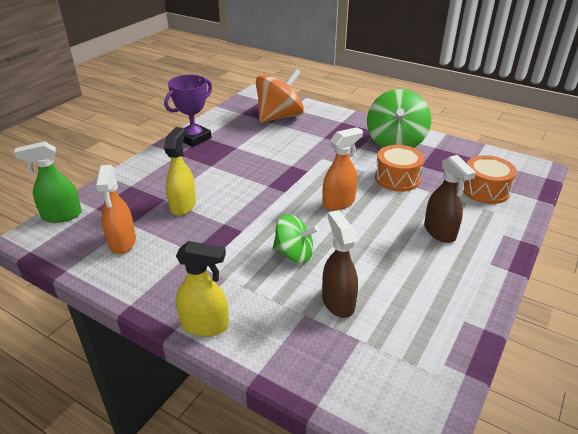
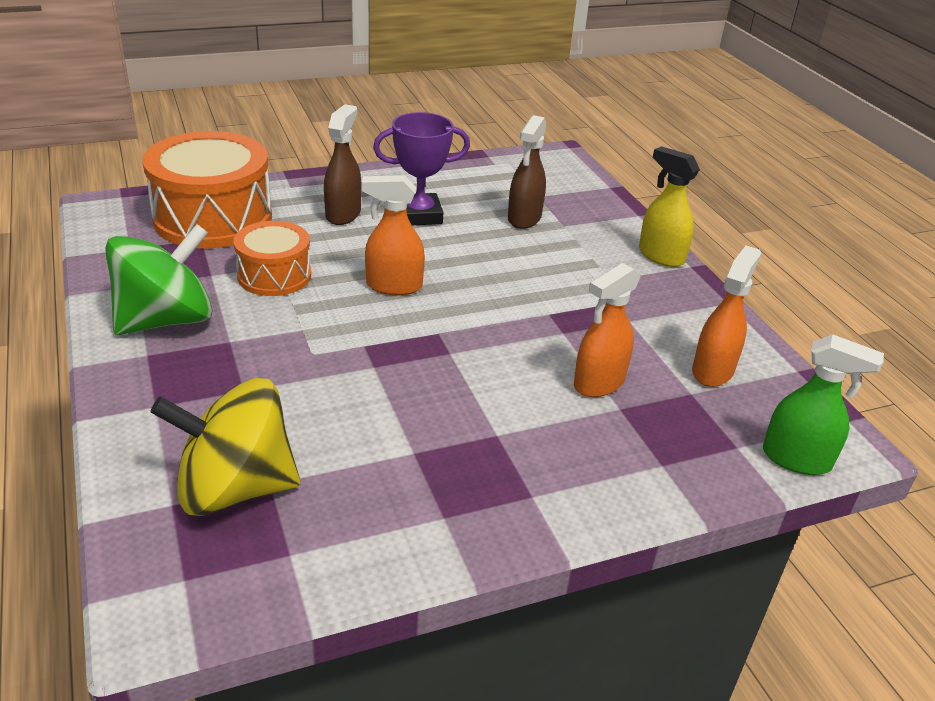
camera: 145 degrees left, 0 degrees up
purple trophy [164,75,212,147] -> purple trophy moved to [373,112,470,225]
yellow spray bottle [164,127,196,216] -> orange spray bottle [574,263,641,397]
orange spinning top [256,69,304,123] -> yellow spinning top [150,378,301,516]
green spinning top [273,214,319,263] -> none
orange drum [463,155,517,204] -> orange drum [143,131,272,248], size x1.73

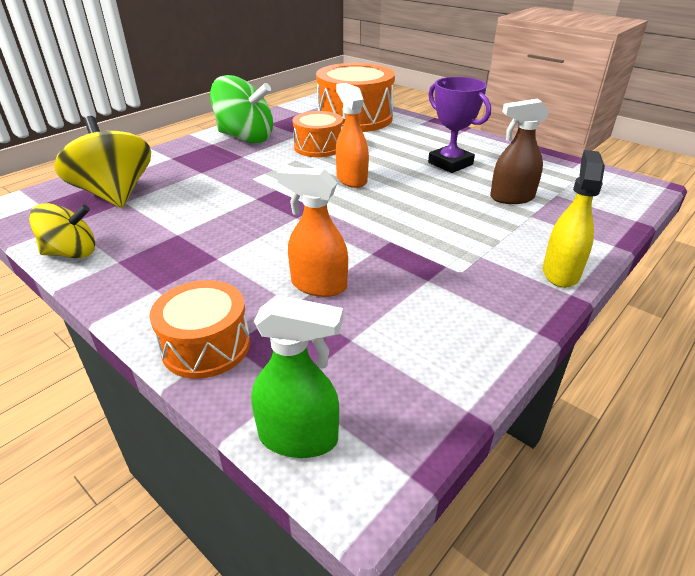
camera: 65 degrees right, 0 degrees up
brown spray bottle [324,104,362,225] -> none
orange spray bottle [692,246,761,387] -> none
green spray bottle [763,334,884,475] -> green spray bottle turned 75 degrees counterclockwise [251,295,343,458]
none -> yellow spinning top [29,203,95,258]
none -> orange drum [149,280,250,379]

